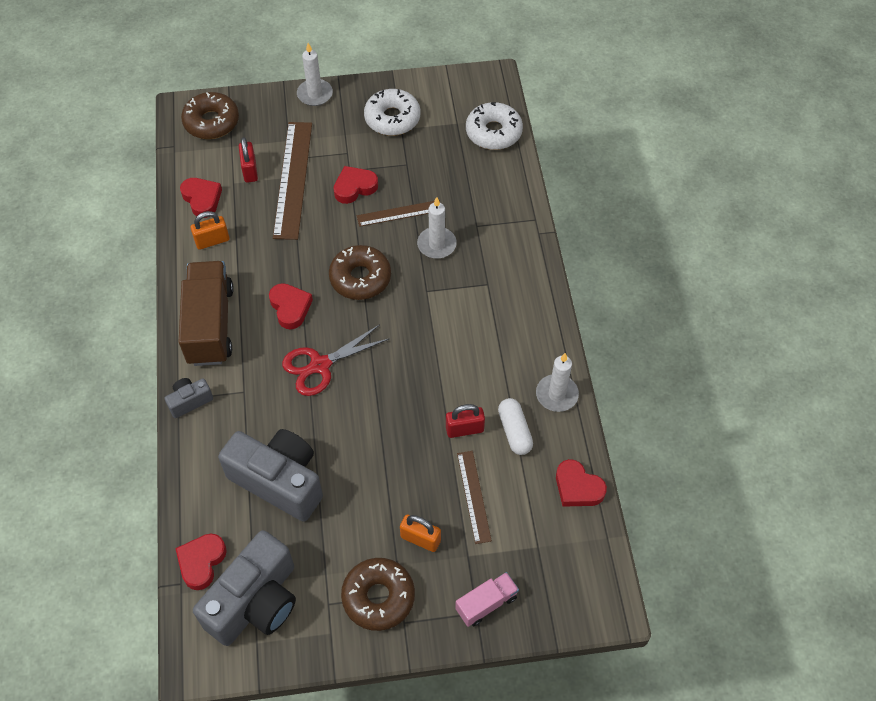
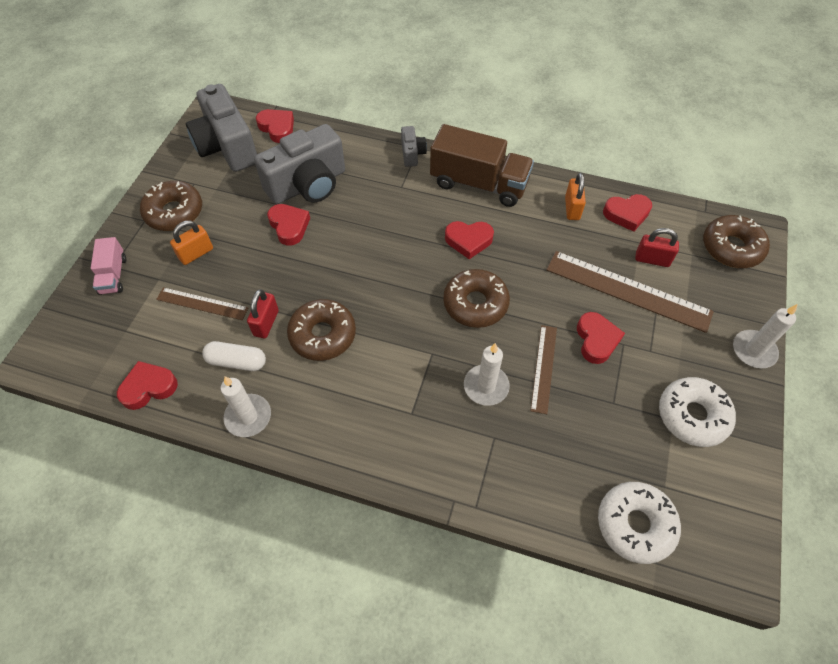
camera: 115 degrees right, 0 degrees up
red scissors [282,324,390,396] -> none
none -> red heart [267,204,310,246]
none -> brown donut [287,299,356,361]

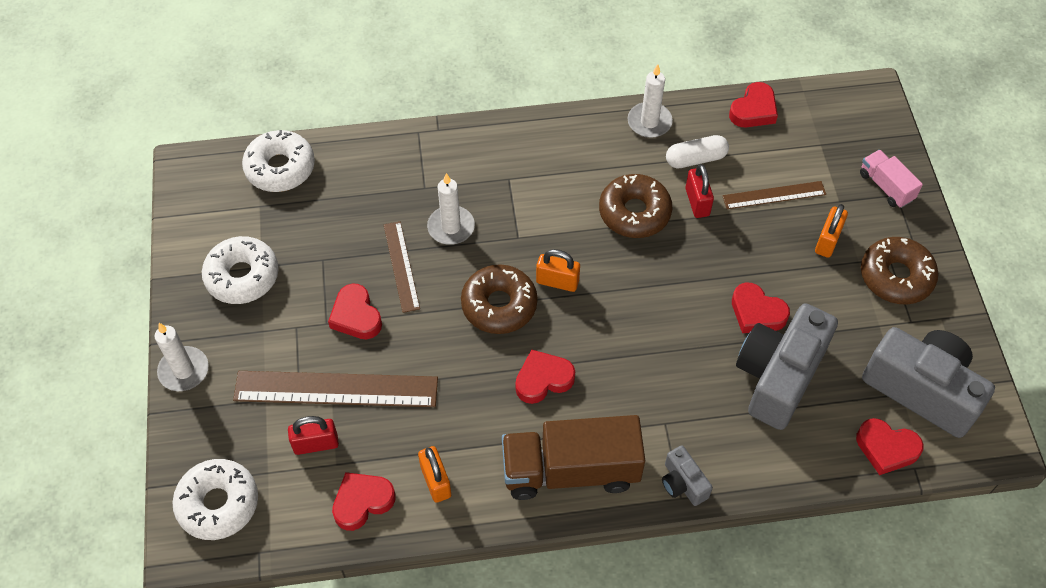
camera: 155 degrees right, 0 degrees up
brown donut [703,215,770,268] -> white donut [173,459,258,540]
none -> orange padlock [536,249,580,292]

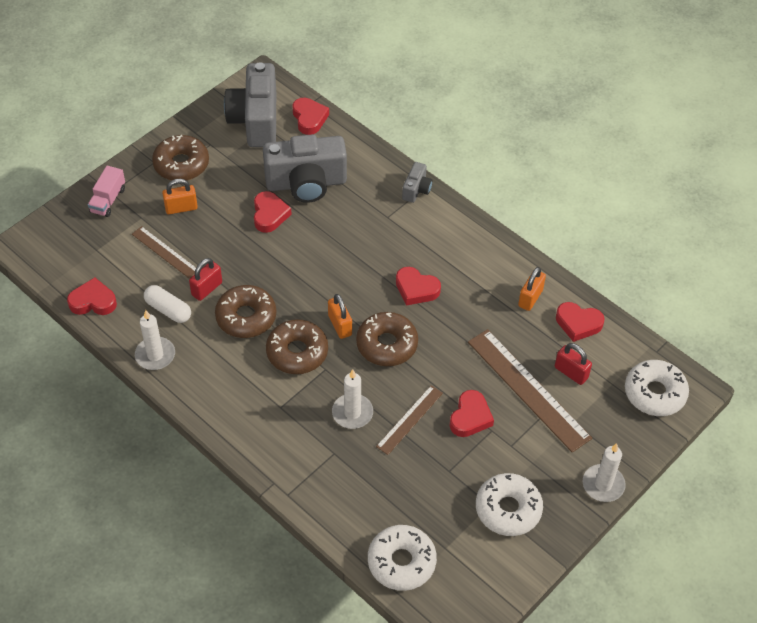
camera: 130 degrees left, 5 degrees down
brown truck [502,415,645,500] -> none
none -> brown donut [266,319,328,374]

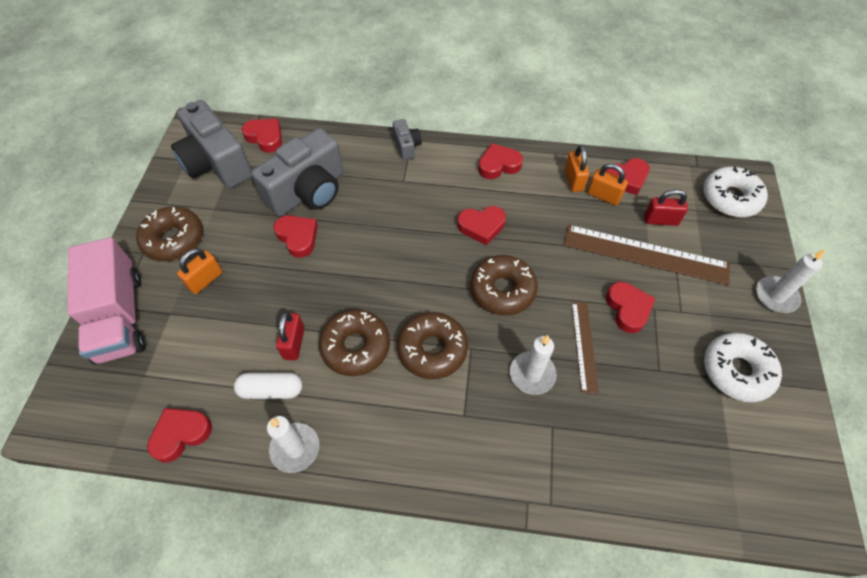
camera: 35 degrees left, 5 degrees up
pink truck [88,166,125,217] -> pink truck [68,237,146,365], size x1.95
brown ruler [132,226,196,279] -> none
orange padlock [328,294,352,339] -> orange padlock moved to [587,163,628,205]
white donut [368,525,437,591] -> none
none -> red heart [478,143,523,179]

